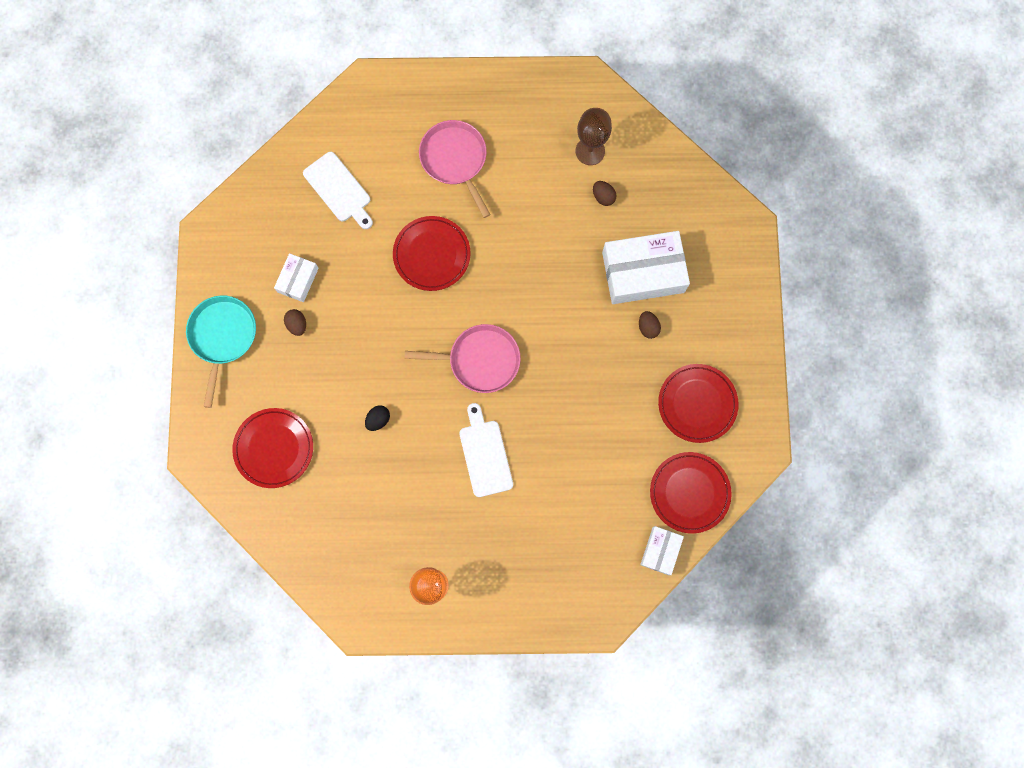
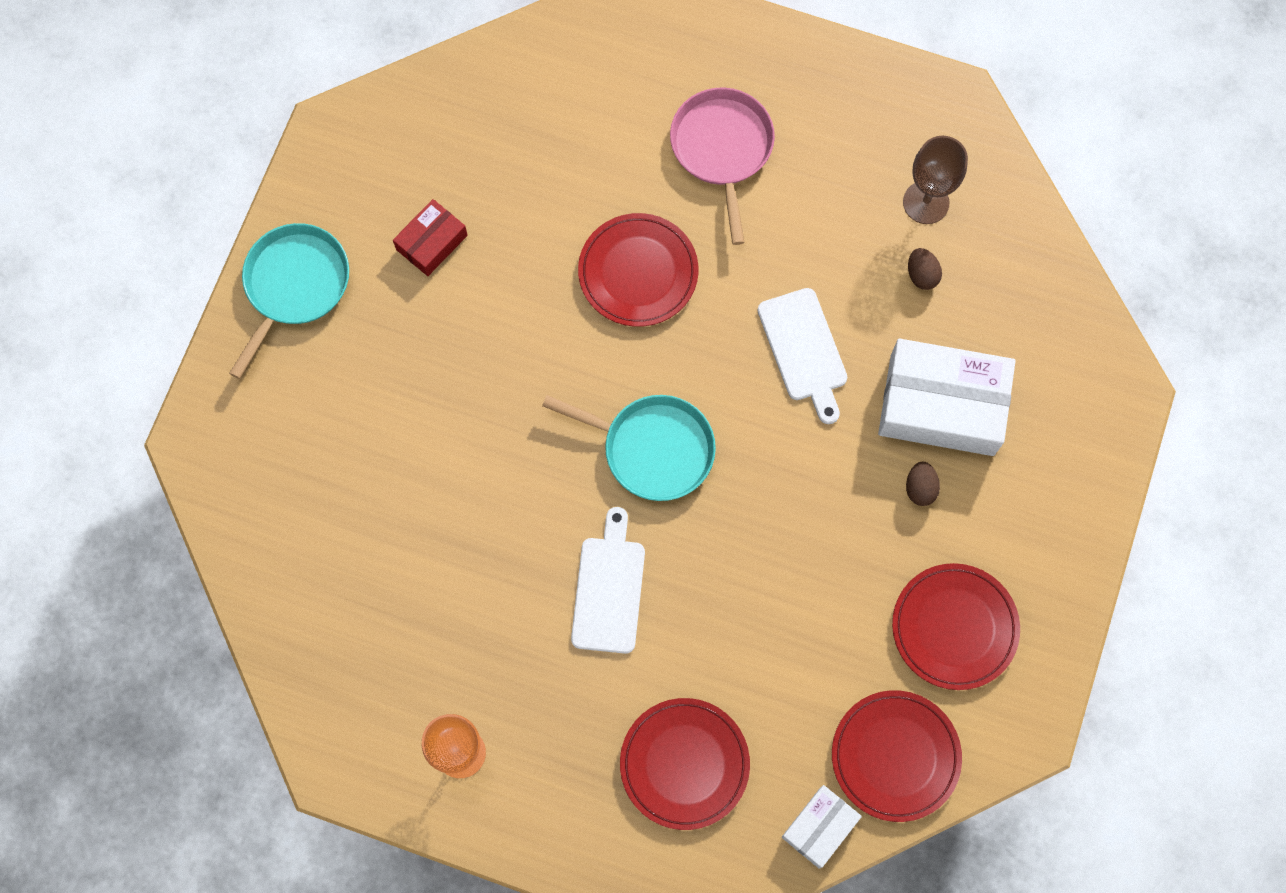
camera: 20 degrees right, 5 degrees down
red plate [232,408,313,488] -> red plate moved to [620,698,750,830]
white box [274,253,319,302] -> red box [393,199,468,276]
brown egg [284,309,306,336] -> none
white cutting board [303,152,373,229] -> white cutting board moved to [758,288,847,424]
black egg [365,405,390,431] -> none
pink pan [405,324,521,393] -> turquoise pan [542,395,716,501]

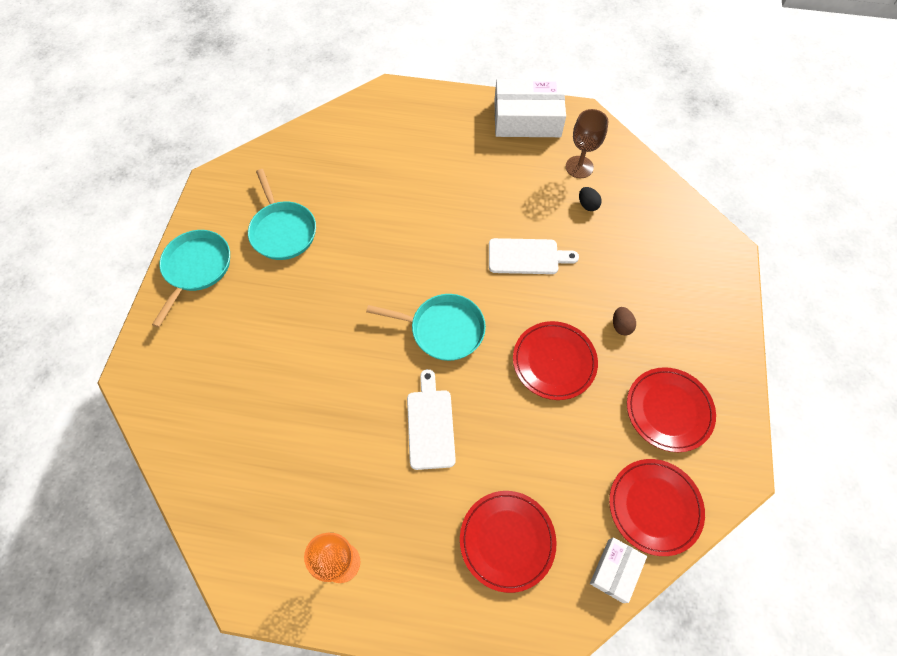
camera: 10 degrees left, 10 degrees down
red box [393,199,468,276] -> turquoise pan [248,169,316,260]
red plate [578,213,699,327] -> red plate moved to [513,321,598,400]
pink pan [670,88,775,245] -> none
white cutting board [758,288,847,424] -> white cutting board turned 60 degrees counterclockwise [489,238,579,274]
white box [878,338,1016,456] -> white box moved to [494,79,566,137]
brown egg [908,248,942,290] -> black egg [579,187,602,211]

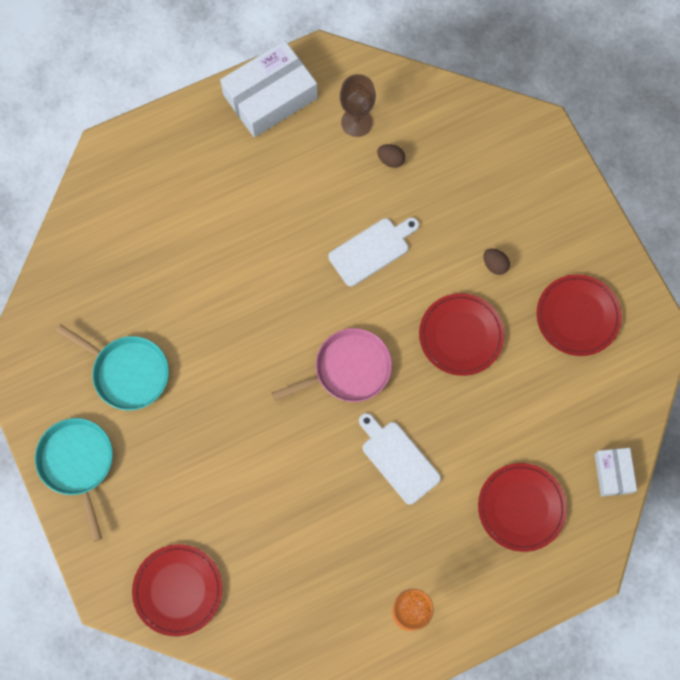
camera: 35 degrees left, 10 degrees up
turquoise pan [366,294,486,361] -> pink pan [272,328,392,402]
black egg [579,187,602,211] -> brown egg [377,144,405,168]
red plate [609,459,705,556] -> red plate moved to [132,544,223,636]

